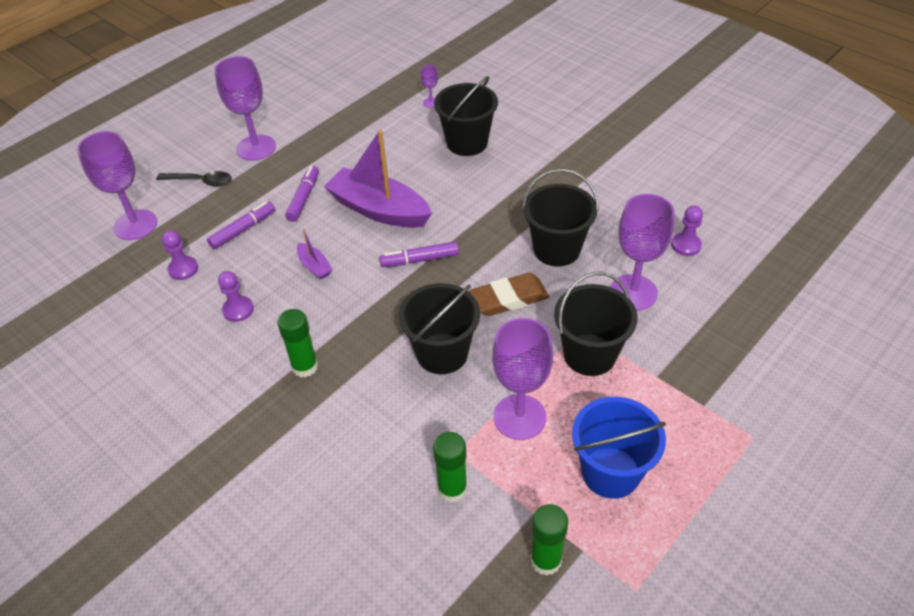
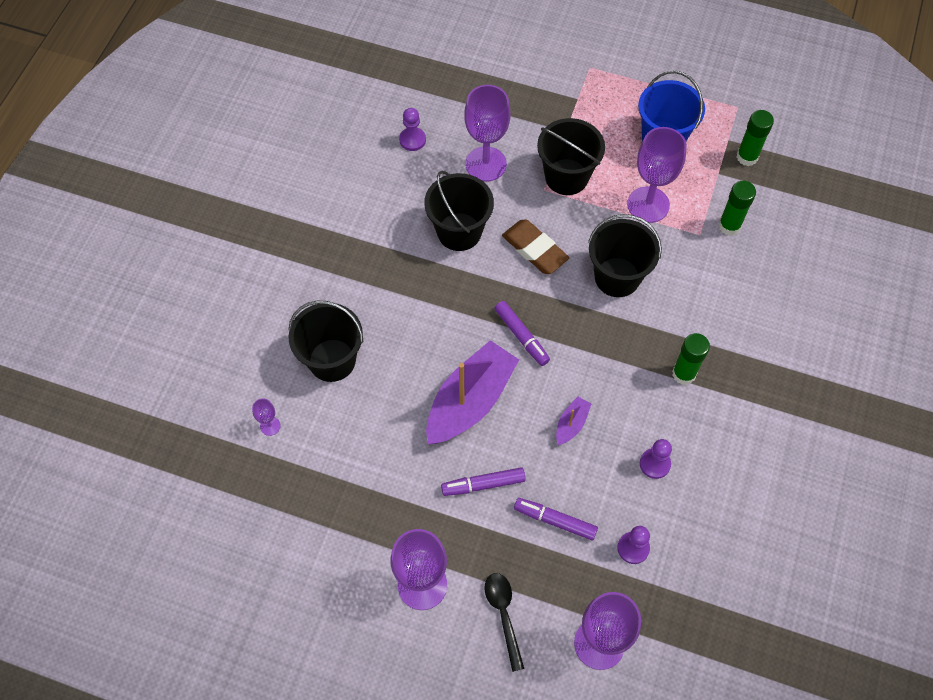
camera: 115 degrees left, 15 degrees up
purple boat [324,130,432,228] -> purple boat turned 150 degrees counterclockwise [426,340,519,444]

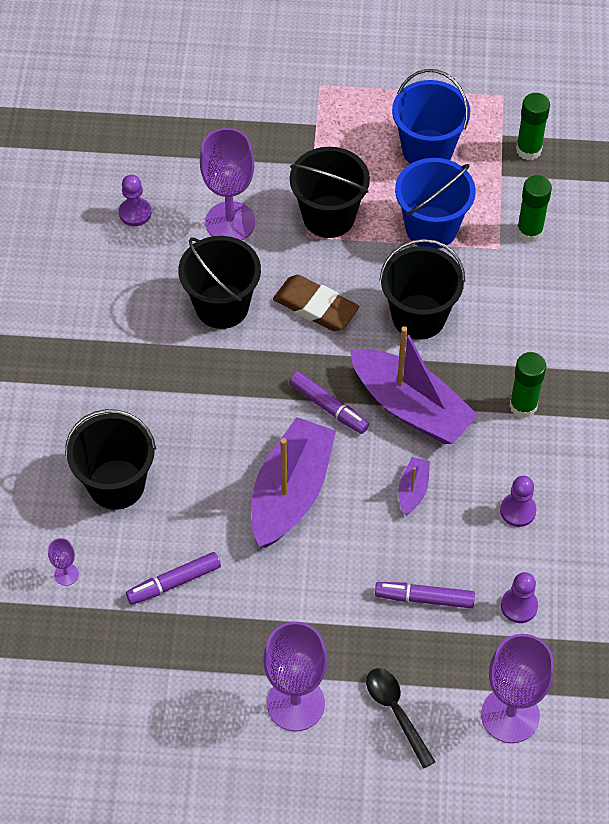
camera: 15 degrees left, 5 degrees down
purple marker [441,467,526,496] -> purple marker moved to [126,552,221,605]
purple goblet [627,127,687,223] -> blue bucket [395,158,476,249]
none -> purple boat [350,326,478,444]

